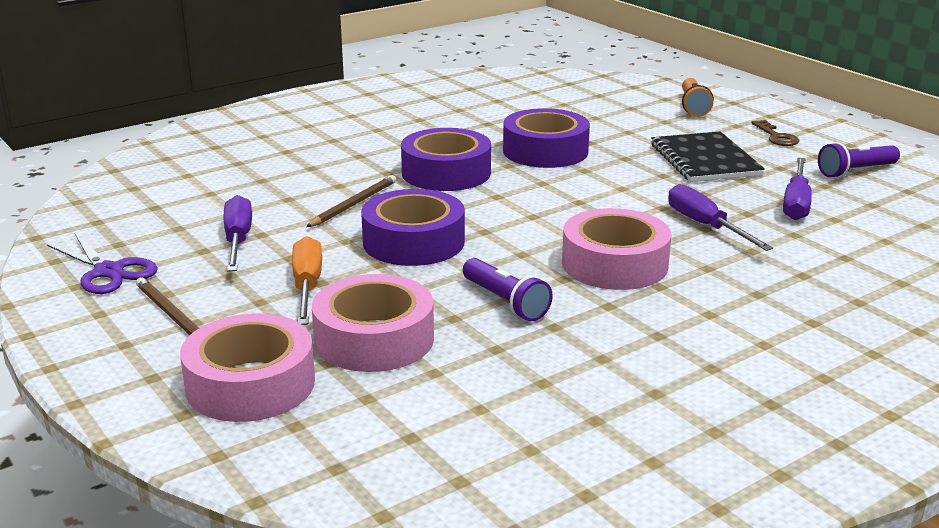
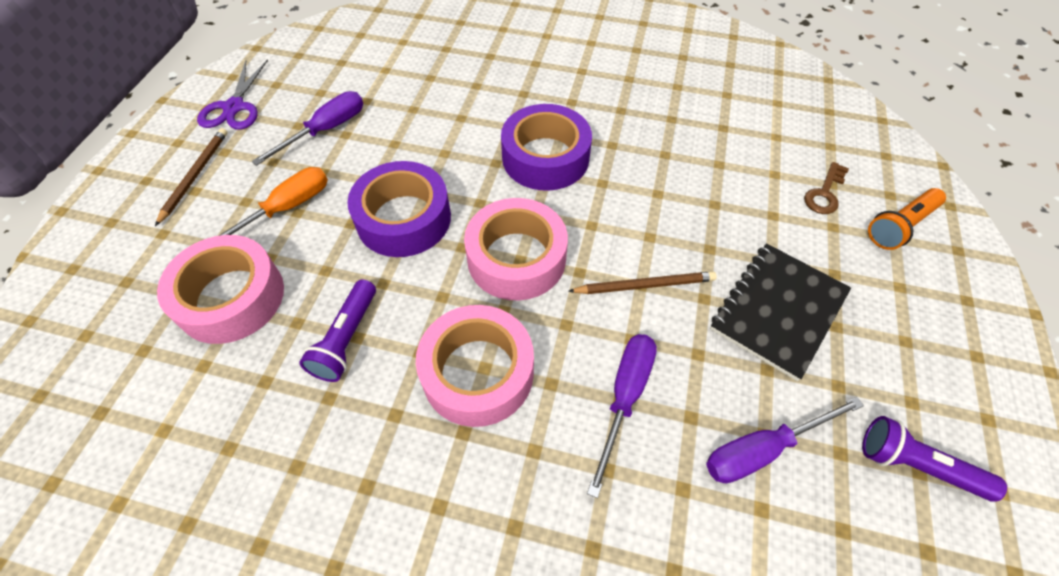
camera: 50 degrees right, 30 degrees up
pink tape [180,313,315,422] -> pink tape moved to [464,198,568,300]
brown pencil [306,175,396,227] -> brown pencil moved to [568,271,717,294]
purple tape [503,108,590,168] -> none
brown key [751,120,799,146] -> brown key moved to [804,162,849,214]

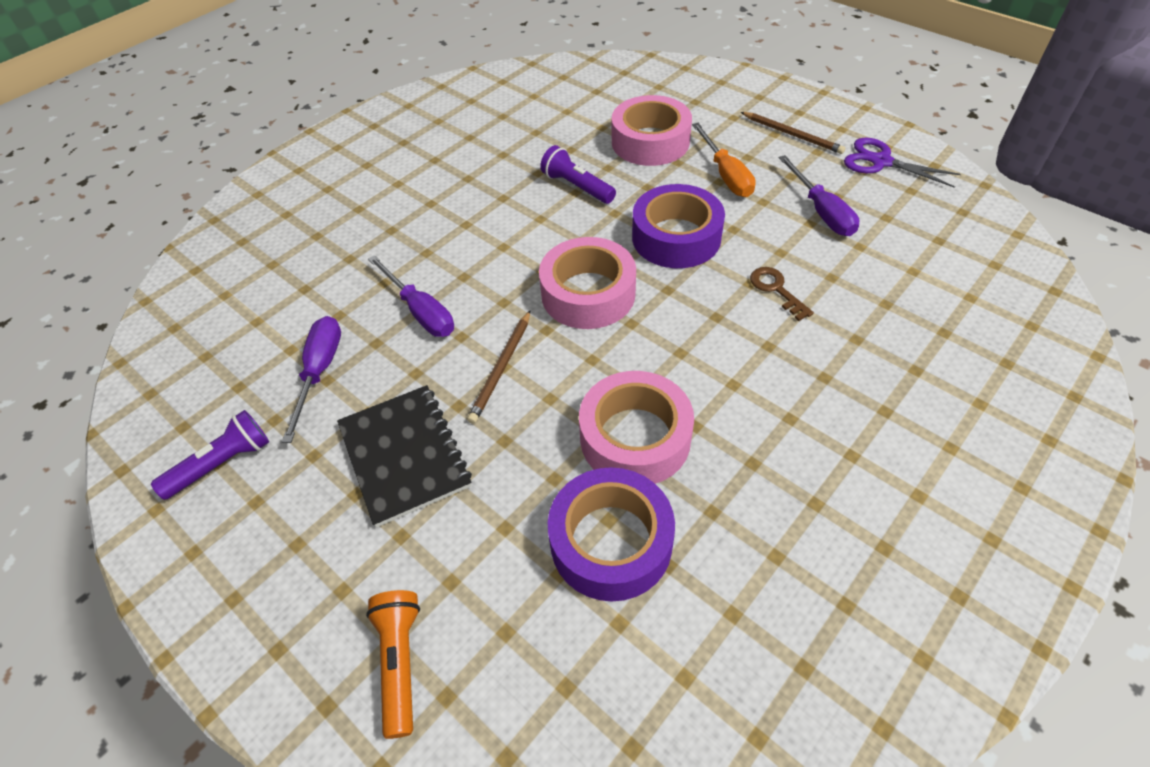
camera: 120 degrees right, 5 degrees down
pink tape [416,305,534,427] -> pink tape moved to [579,371,694,484]
purple tape [501,104,592,191] -> purple tape moved to [548,467,675,601]
brown key [804,162,849,214] -> brown key moved to [750,267,814,321]

